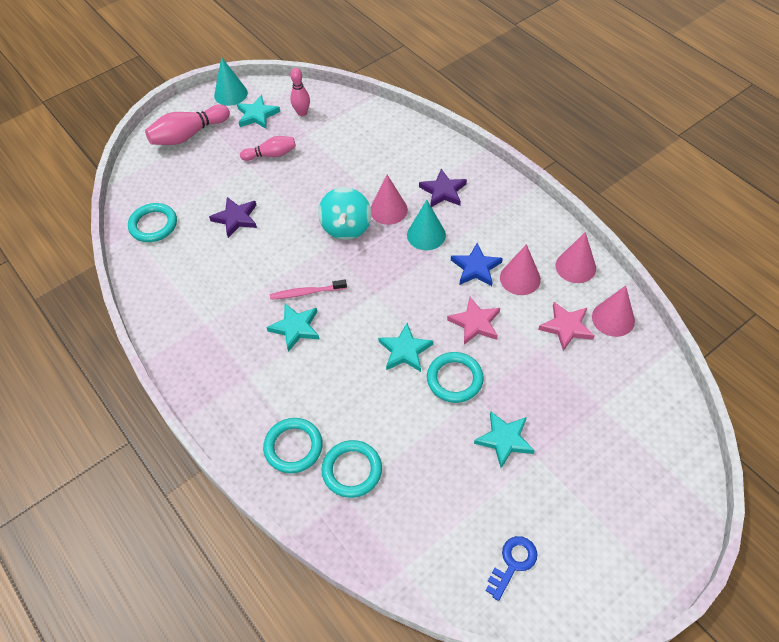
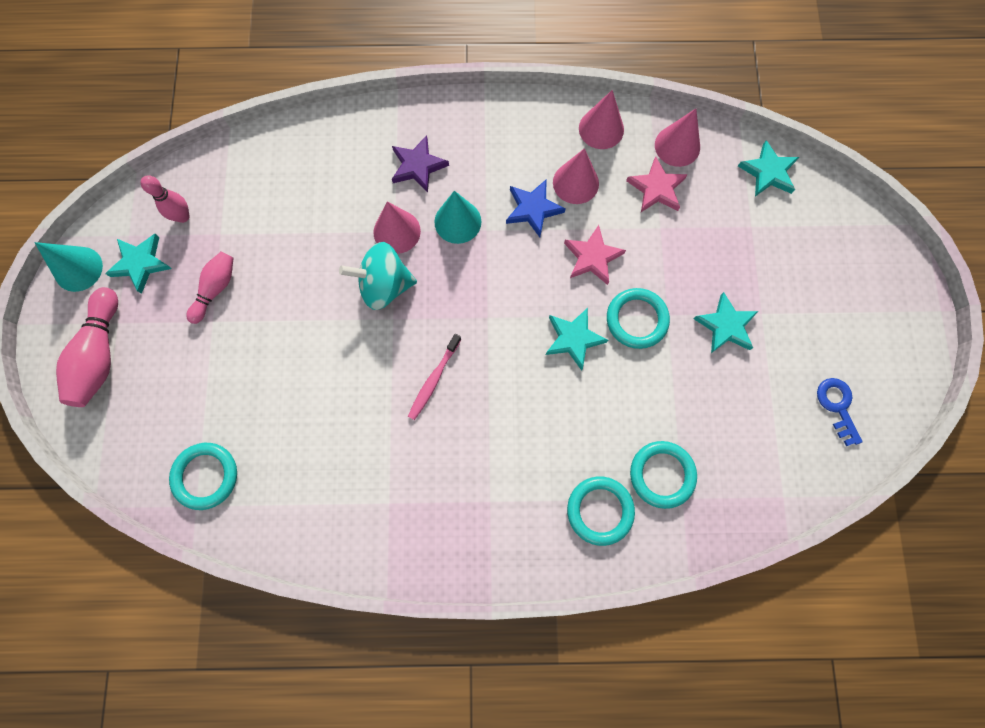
camera: 55 degrees left, 20 degrees up
purple star [209,197,257,238] -> none
turquoise star [266,304,319,352] -> turquoise star moved to [738,140,799,197]
turquoise spinning top [318,187,372,240] -> turquoise spinning top turned 135 degrees clockwise [339,242,417,310]

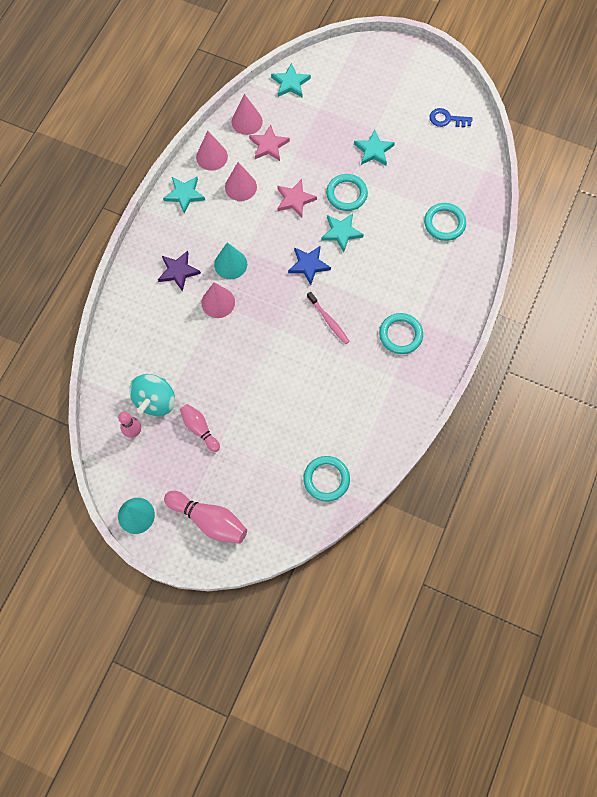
camera: 65 degrees left, 5 degrees down
turquoise star [105,234,172,294] -> turquoise star moved to [163,177,205,214]
turquoise spinning top [339,242,417,310] -> turquoise spinning top moved to [130,374,175,416]
blue star [506,180,566,237] -> blue star moved to [288,245,331,285]
turquoise ring [567,477,635,546] -> turquoise ring moved to [379,313,423,354]

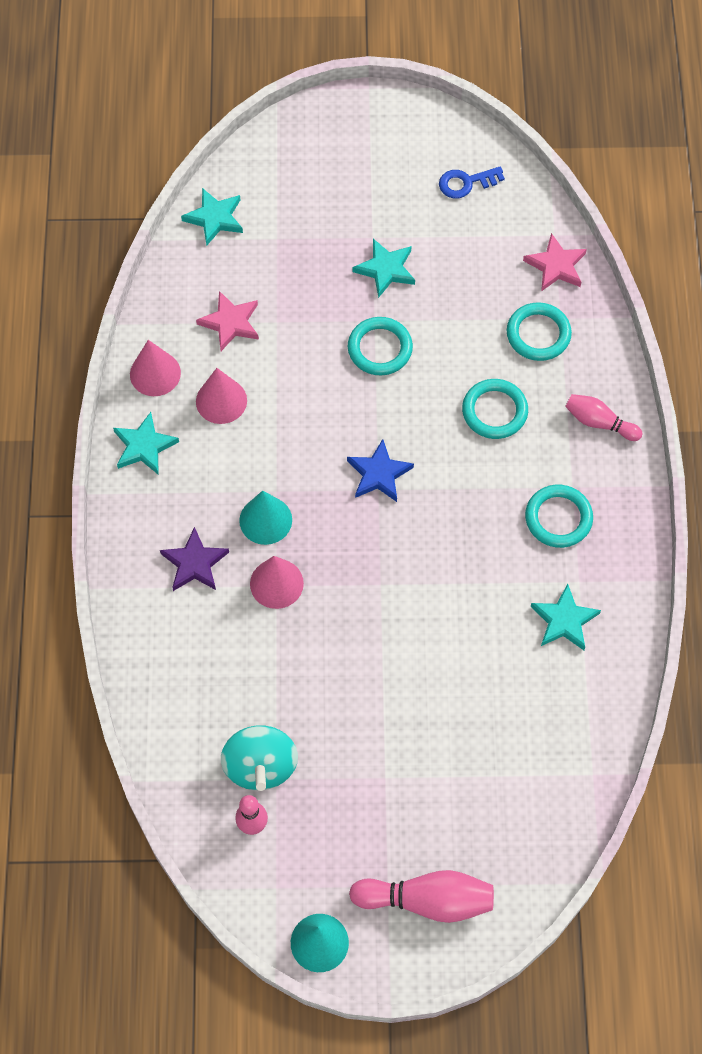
camera: 25 degrees left, 5 degrees down
pink bowling pin [180,404,220,452] -> pink bowling pin moved to [565,394,642,441]
pink cone [232,94,263,135] -> none
pink star [277,179,317,218] -> pink star moved to [523,233,587,291]
turquoise ring [303,456,350,502] -> turquoise ring moved to [462,379,528,439]
pink toothbrush [307,292,349,344] -> none
turquoise star [321,214,364,252] -> turquoise star moved to [530,584,601,650]

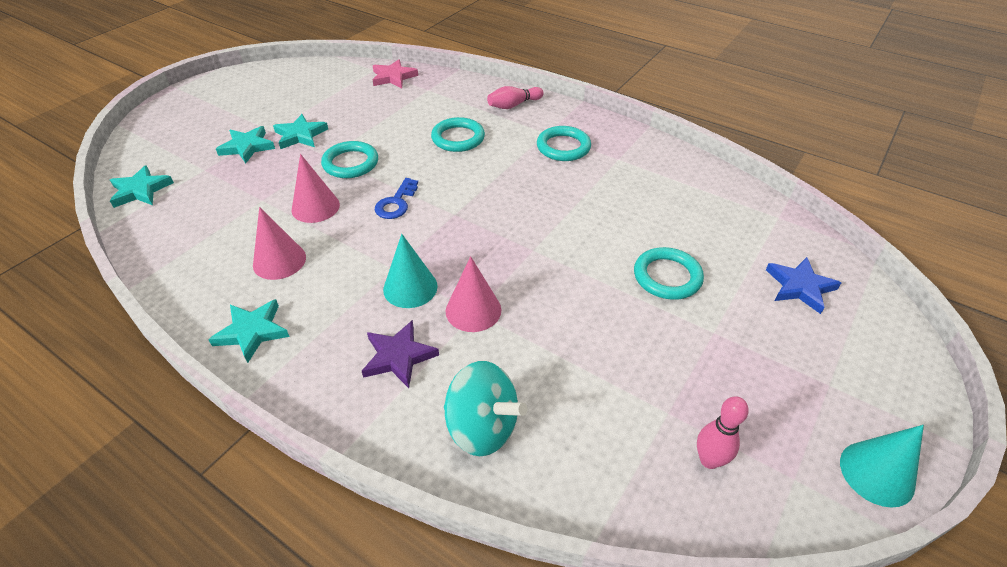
camera: 55 degrees left, 20 degrees down
pink cone [130,340,181,396] -> pink cone moved to [292,154,340,223]
pink star [196,291,259,351] -> none
turquoise spinning top [221,726,298,791] -> turquoise spinning top moved to [444,361,527,456]
blue star [347,439,414,502] -> blue star moved to [766,257,841,314]
pink bowling pin [349,870,494,923] -> none
blue key [439,166,505,198] -> blue key moved to [375,178,418,219]
turquoise ring [507,302,572,361] -> turquoise ring moved to [634,247,704,300]
turquoise star [530,584,601,650] -> turquoise star moved to [216,126,275,163]

